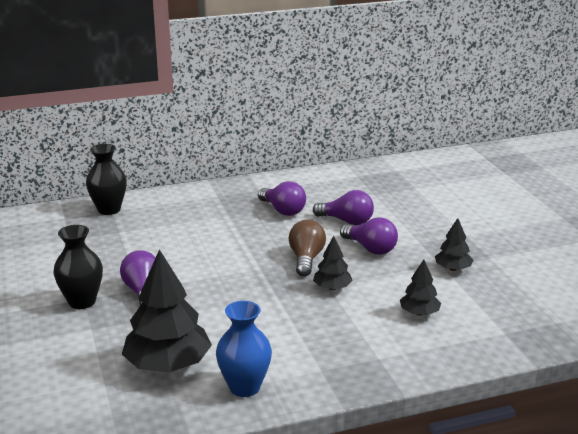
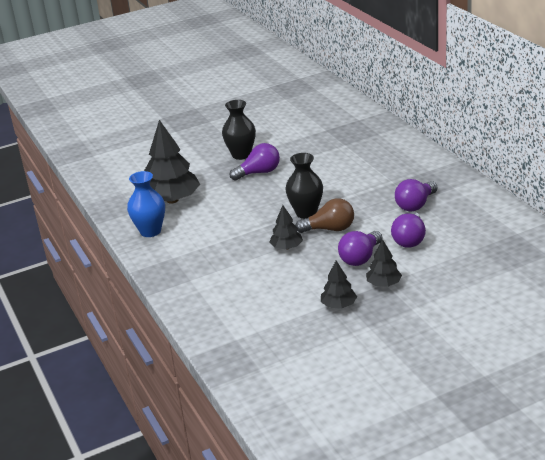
camera: 85 degrees right, 5 degrees up
black vase [86,144,127,215] -> black vase moved to [286,153,323,219]
black tree [400,259,441,316] -> black tree moved to [366,239,402,287]

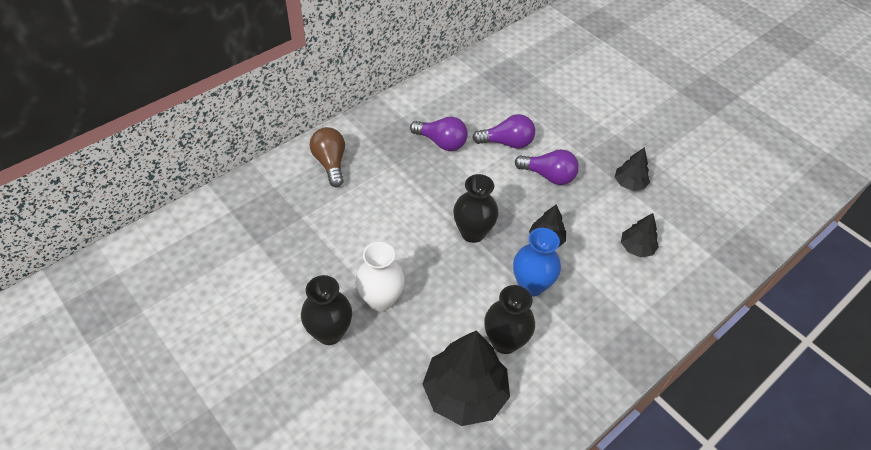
camera: 110 degrees left, 20 degrees up
blue vase [127,171,165,237] -> blue vase moved to [513,228,561,297]
purple light bulb [230,143,280,181] -> white vase [355,242,405,311]
brown light bulb [295,198,354,233] -> brown light bulb moved to [309,127,345,187]
black tree [366,239,402,287] -> black tree moved to [621,213,659,257]
none -> black vase [484,285,535,354]

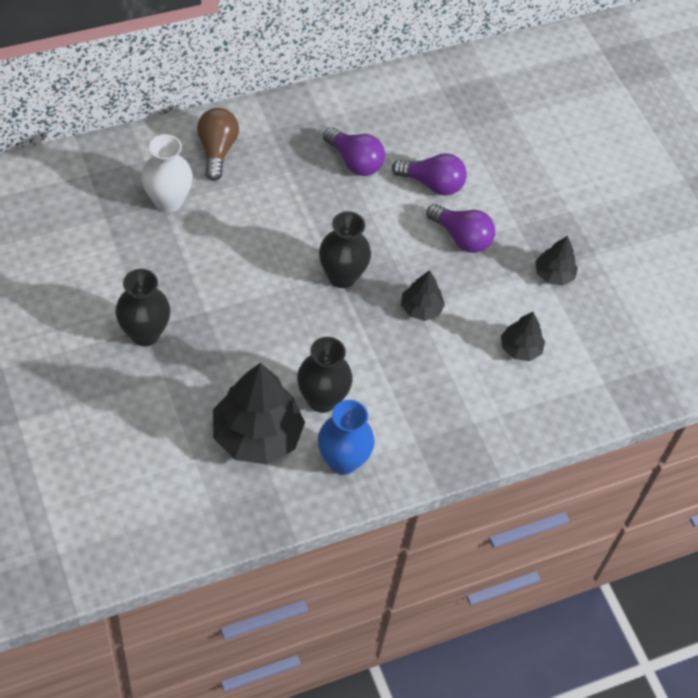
camera: 15 degrees right, 5 degrees up
white vase [355,242,405,311] -> white vase moved to [141,134,193,212]
blue vase [513,228,561,297] -> blue vase moved to [318,400,375,475]

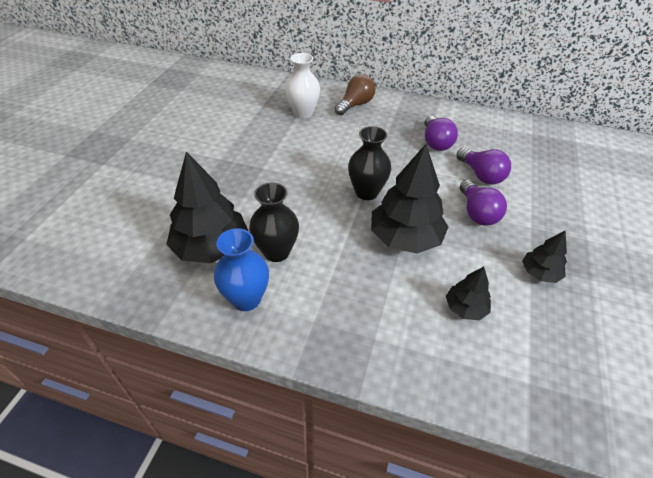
camera: 45 degrees right, 10 degrees down
black vase [115,269,170,346] -> none
black tree [401,270,445,321] -> black tree [371,144,448,254], size x1.95

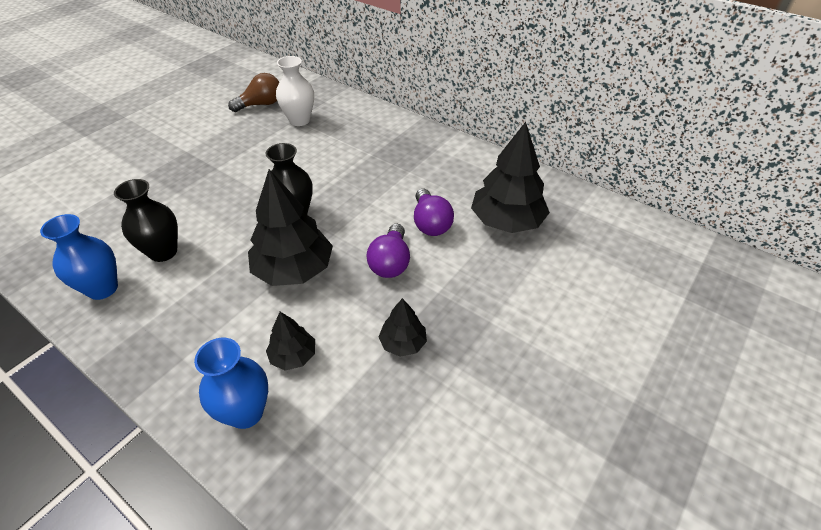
camera: 20 degrees right, 0 degrees up
black tree [166,152,248,263] -> black tree moved to [471,122,550,233]
brown light bulb [335,74,376,115] -> brown light bulb moved to [228,73,279,112]
purple light bulb [425,116,458,151] -> none
none -> blue vase [194,338,268,429]

